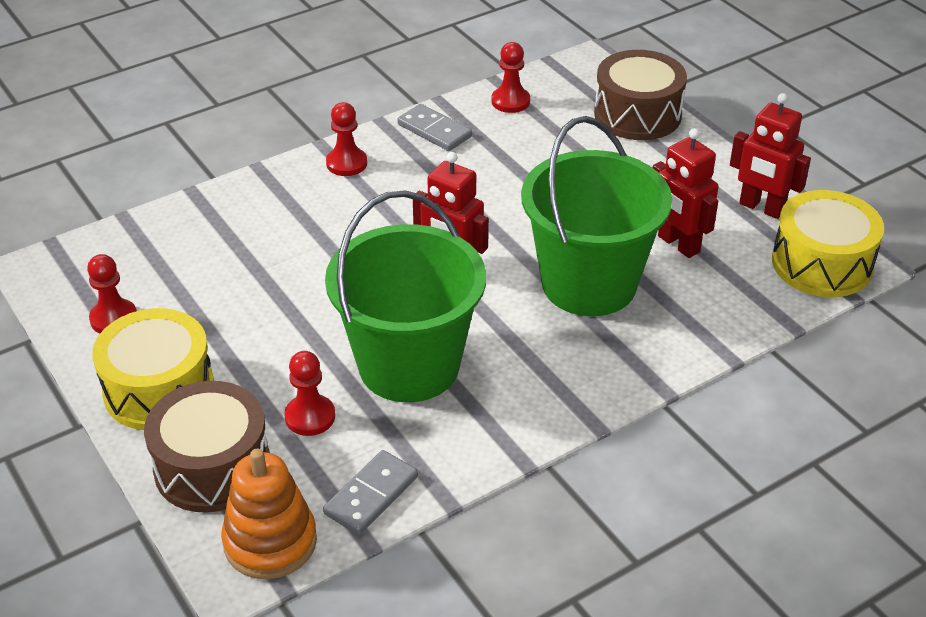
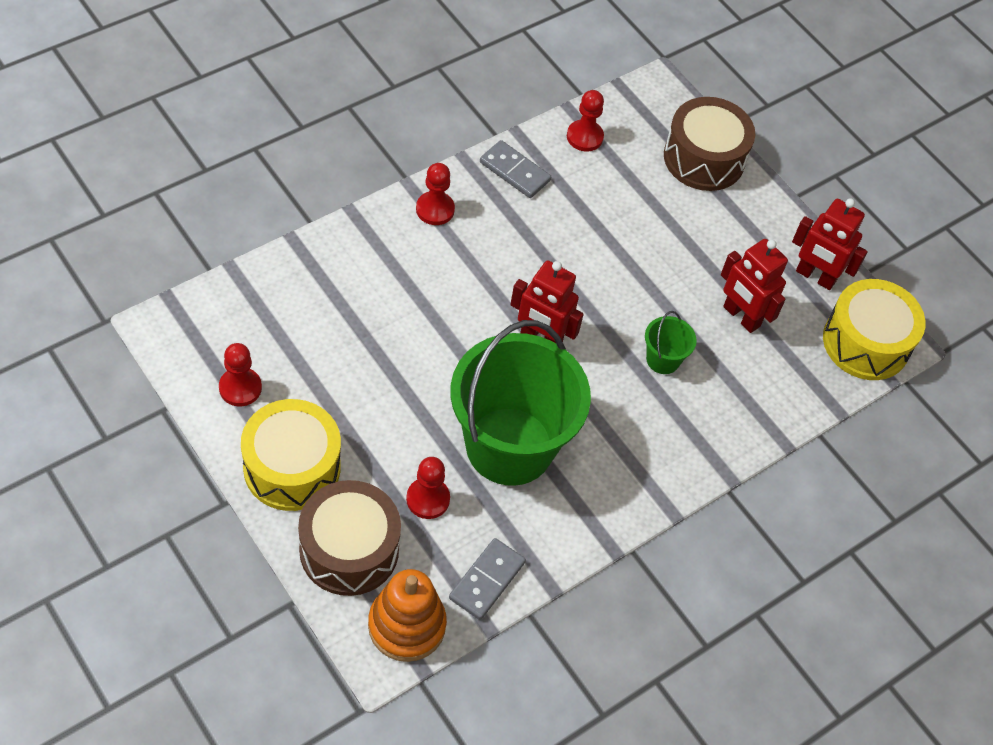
camera: 10 degrees left, 15 degrees up
green bucket [521,116,672,316] -> green bucket [645,311,697,374], size x0.40

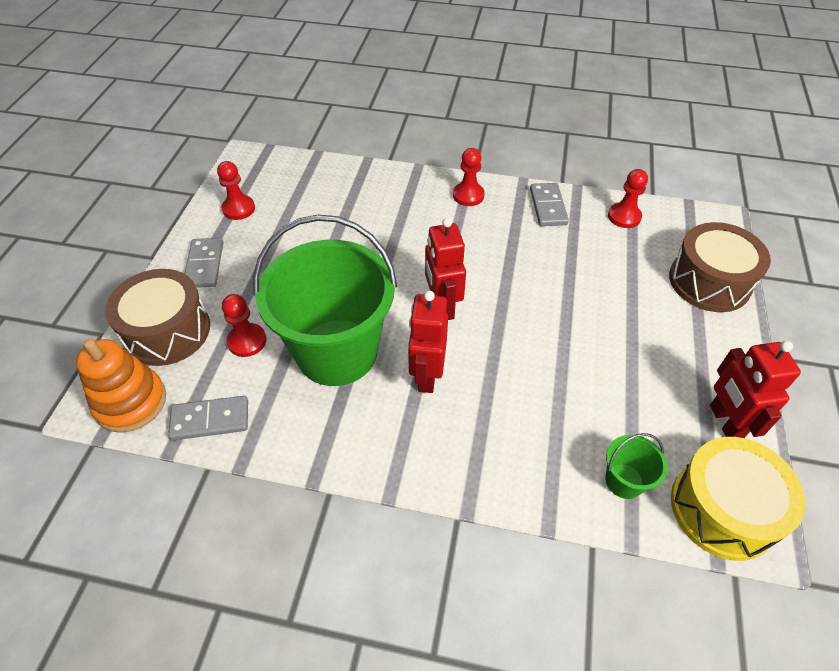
camera: 55 degrees right, 5 degrees down
yellow drum [241,399,341,511] -> grey domino [185,238,223,288]
green bucket [645,311,697,374] -> green bucket moved to [606,433,668,499]
red robot [721,239,788,333] -> red robot moved to [408,291,448,393]

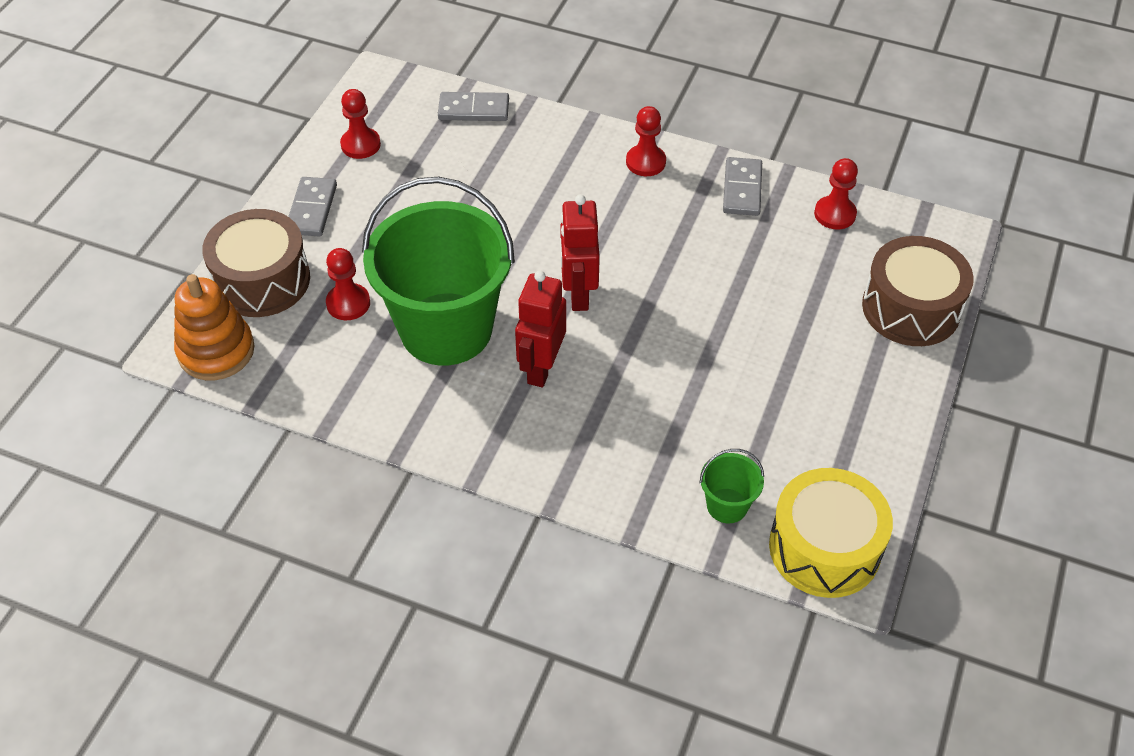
camera: 10 degrees right, 0 degrees up
grey domino [168,396,248,440] -> grey domino moved to [438,92,509,121]
red robot [710,341,801,438] -> none

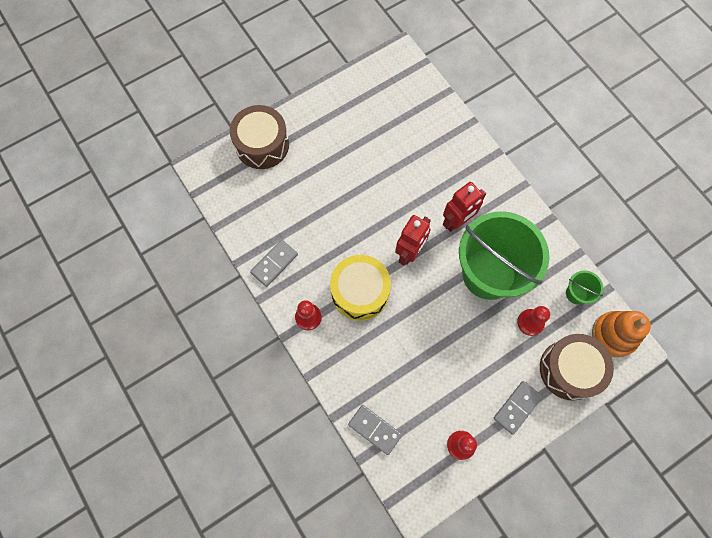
camera: 145 degrees left, 20 degrees up
green bucket [699,449,764,523] -> green bucket moved to [566,271,604,304]
yellow drum [769,468,893,598] -> yellow drum moved to [330,255,391,321]
red pawn [814,158,858,229] -> none

